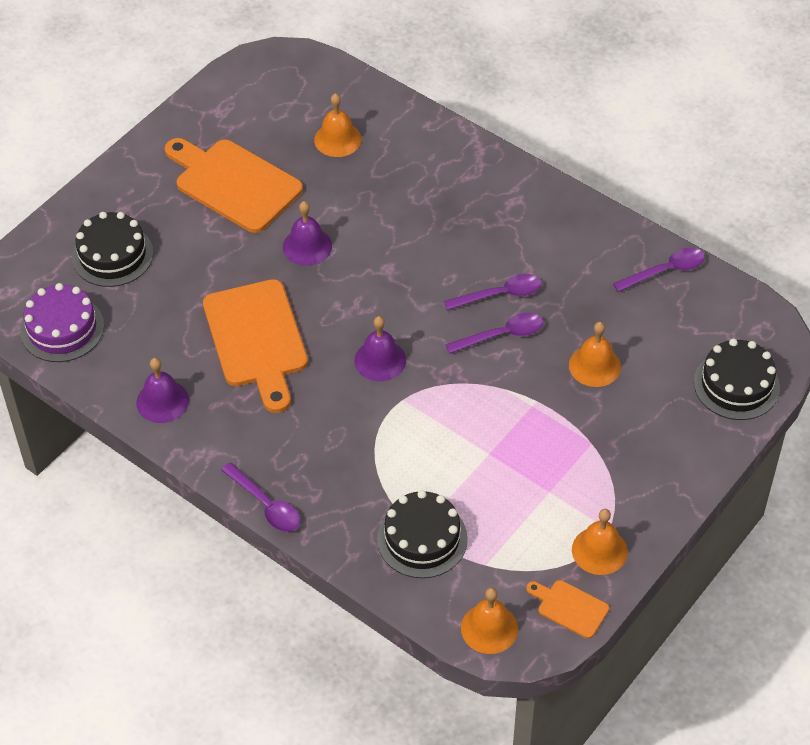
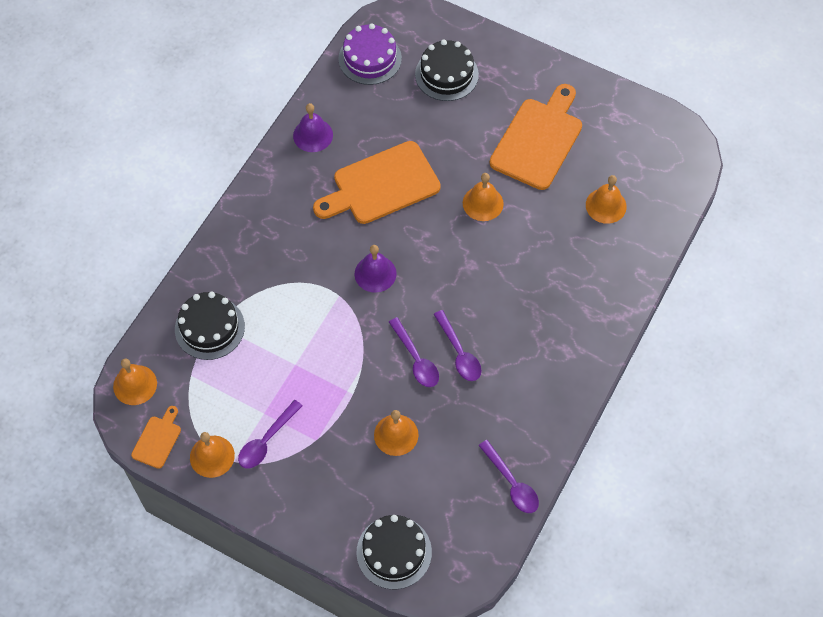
camera: 80 degrees right, 10 degrees up
purple spoon [221,462,300,532] -> purple spoon moved to [238,400,302,468]
purple bell [283,201,332,266] -> orange bell [463,173,504,221]

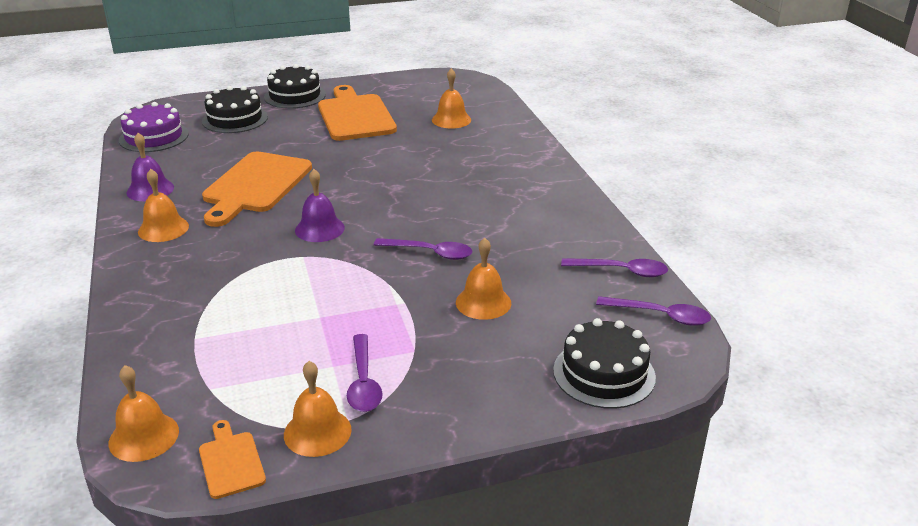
camera: 45 degrees left, 30 degrees down
black cake [175,292,245,360] -> black cake moved to [264,64,326,109]
purple spoon [434,310,481,381] -> purple spoon moved to [596,296,711,326]
orange bell [463,173,504,221] -> orange bell moved to [138,169,189,242]

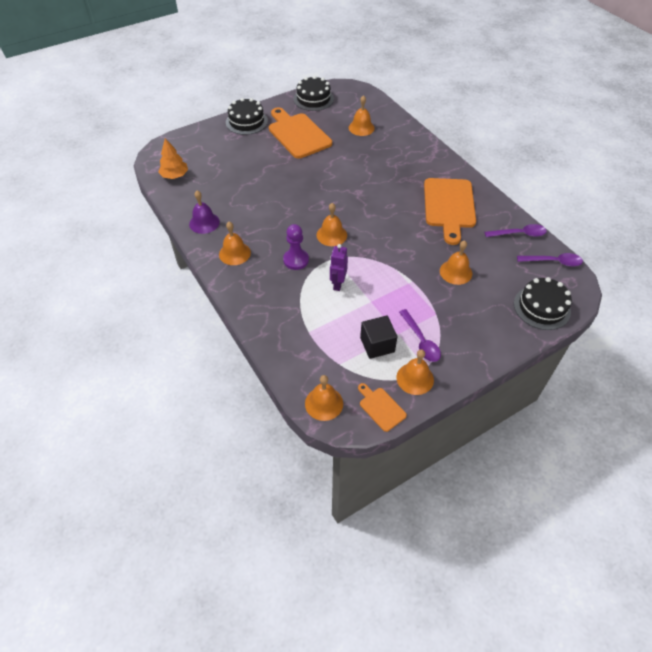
camera: 15 degrees left, 20 degrees up
purple cake [119,102,189,152] -> orange tree [158,138,188,179]
black cake [202,86,268,133] -> black cake moved to [294,76,334,111]
orange cutting board [202,151,312,227] -> orange cutting board moved to [424,178,476,245]
purple bell [295,169,345,242] -> orange bell [316,203,347,246]
purple spoon [374,238,472,260] -> none
none -> purple pawn [283,224,309,270]
none -> purple robot [330,244,348,291]
none -> black cube [360,316,398,359]

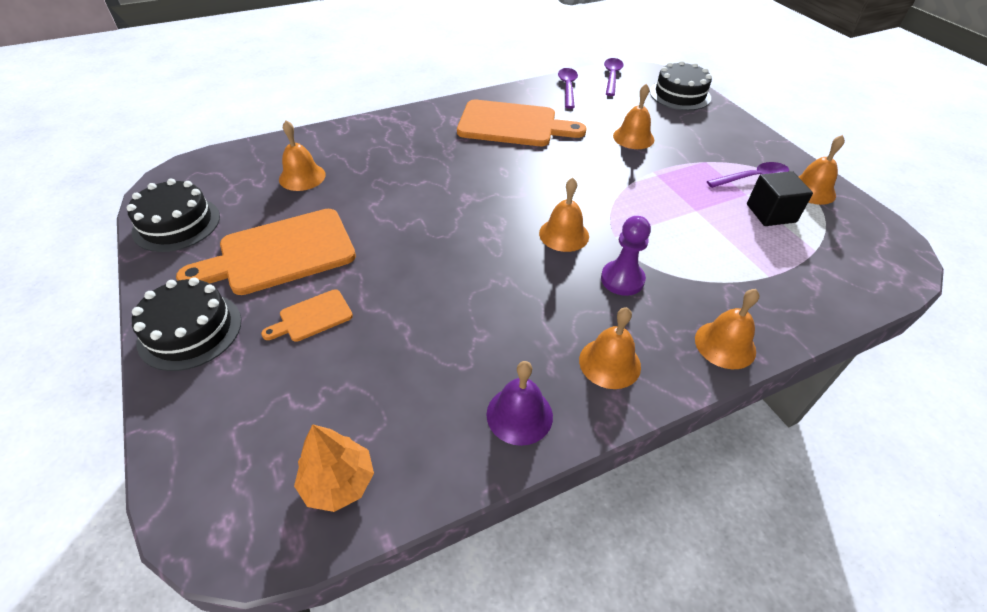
camera: 85 degrees left, 5 degrees down
orange bell [305,375,343,421] -> orange bell moved to [695,289,759,369]
purple robot [330,244,348,291] -> none
orange cutting board [358,383,407,432] -> orange cutting board moved to [261,289,353,342]

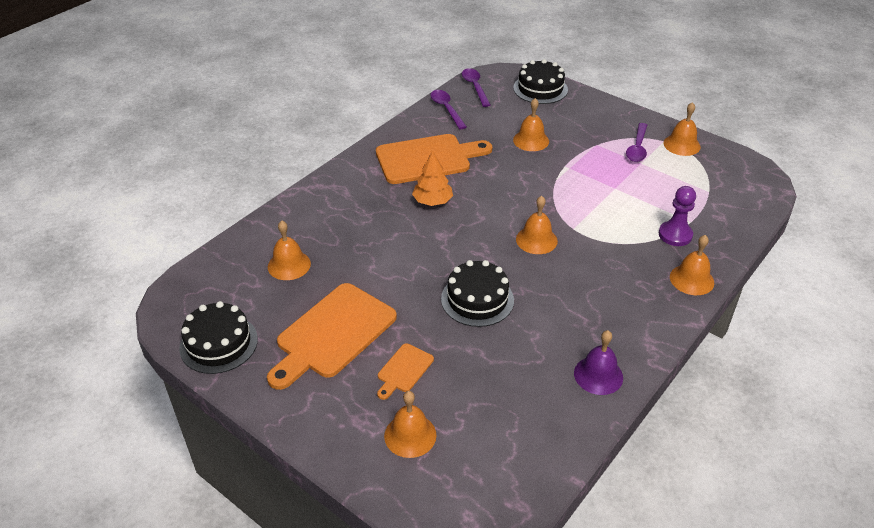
camera: 25 degrees left, 5 degrees down
black cake [132,278,242,371] -> black cake moved to [441,260,514,327]
orange tree [294,424,374,512] -> orange tree moved to [412,150,453,206]
orange bell [579,307,641,389] -> orange bell moved to [384,391,437,458]
purple pawn [601,216,651,296] -> purple pawn moved to [659,186,696,246]
purple spoon [707,162,789,188] -> purple spoon turned 150 degrees clockwise [626,123,647,162]
black cube [747,171,813,226] -> none

